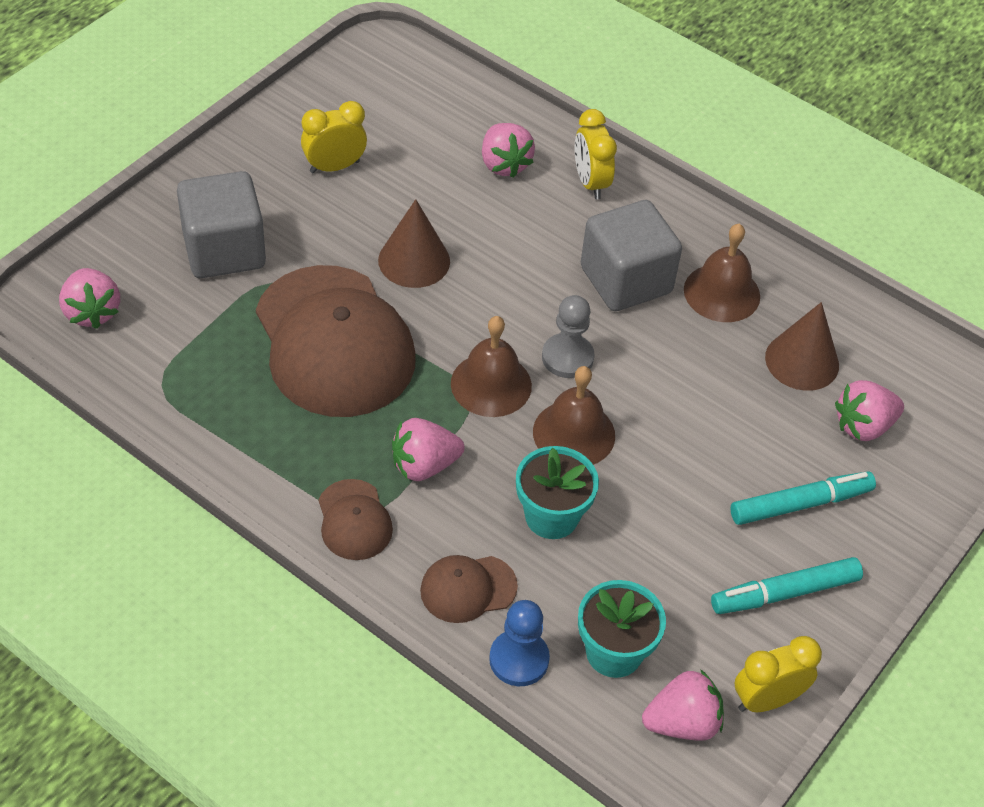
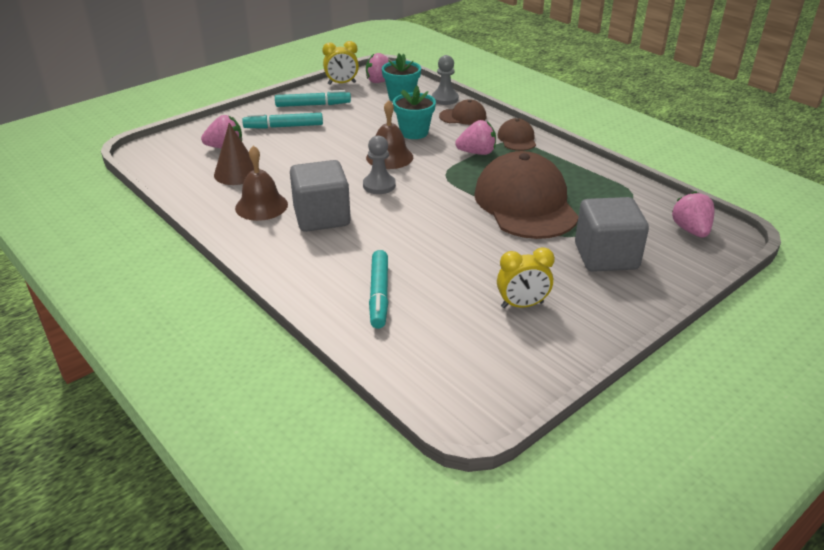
camera: 165 degrees left, 15 degrees down
brown cone [378,199,450,288] -> none
brown bell [451,316,532,417] -> none
pink strawberry [482,123,535,178] -> turquoise marker [369,250,388,329]
blue pawn [489,600,550,686] -> grey pawn [432,55,459,105]
yellow clock [575,109,617,199] -> none

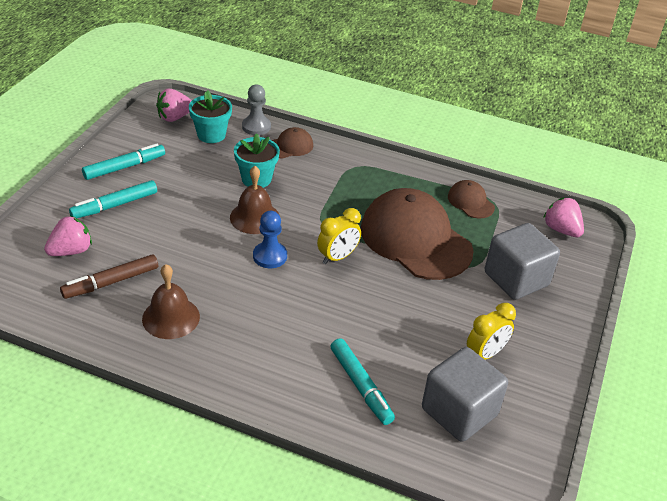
camera: 30 degrees left, 5 degrees up
brown cone [214,123,254,185] -> brown marker [60,254,158,299]
grey cube [290,160,351,232] -> grey cube moved to [422,347,508,442]
yellow clock [322,41,359,85] -> yellow clock moved to [317,208,361,264]
grey pawn [363,135,396,194] -> blue pawn [253,211,287,268]
pink strawberry [455,120,496,155] -> none
brown cap [498,118,536,151] -> brown cap moved to [448,180,495,219]

